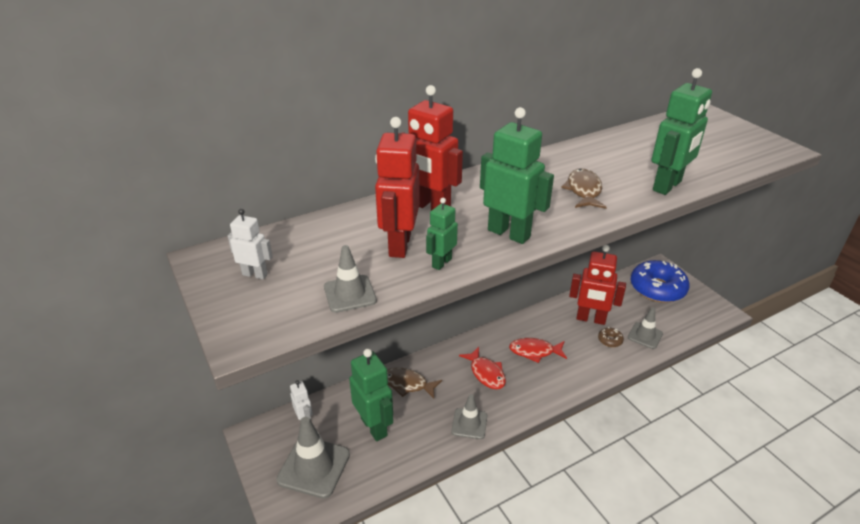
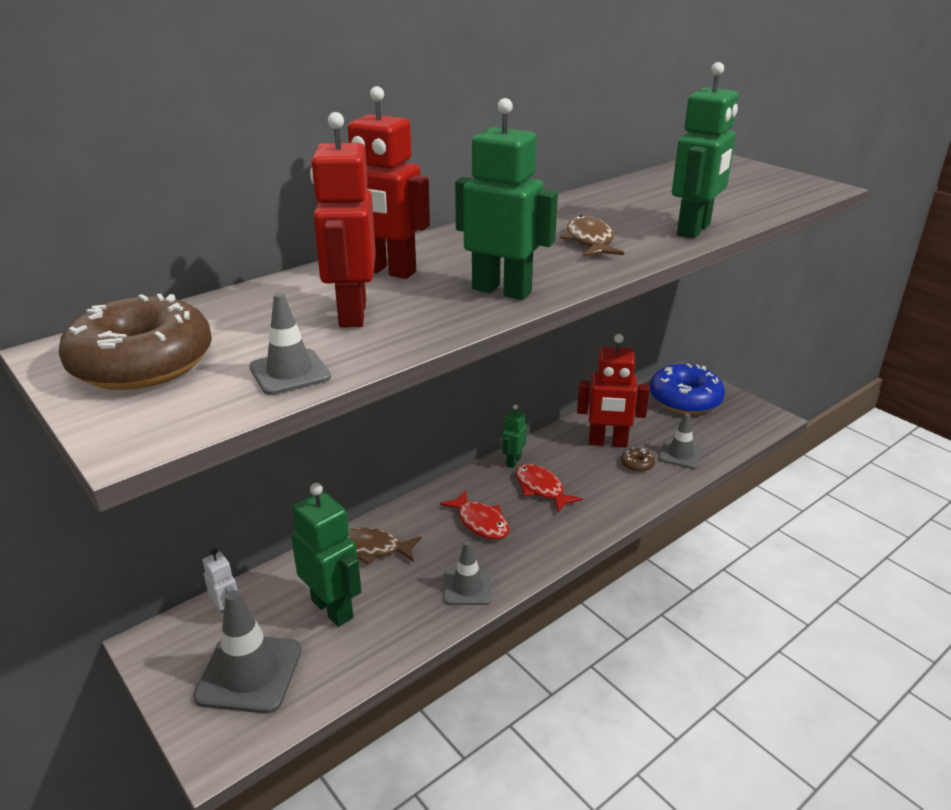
camera: 10 degrees left, 5 degrees down
white robot [228,209,273,280] -> brown donut [59,293,212,390]
green robot [426,198,458,270] -> green robot moved to [502,404,527,468]
red fish [509,338,567,363] -> red fish turned 60 degrees clockwise [515,464,583,512]

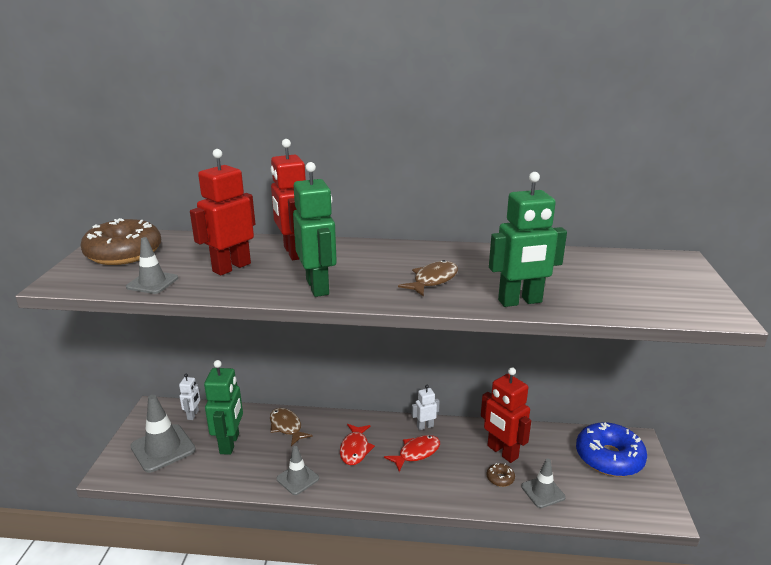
camera: 45 degrees right, 5 degrees down
green robot [502,404,527,468] -> white robot [412,385,440,430]
red fish [515,464,583,512] -> red fish turned 45 degrees clockwise [384,435,440,472]

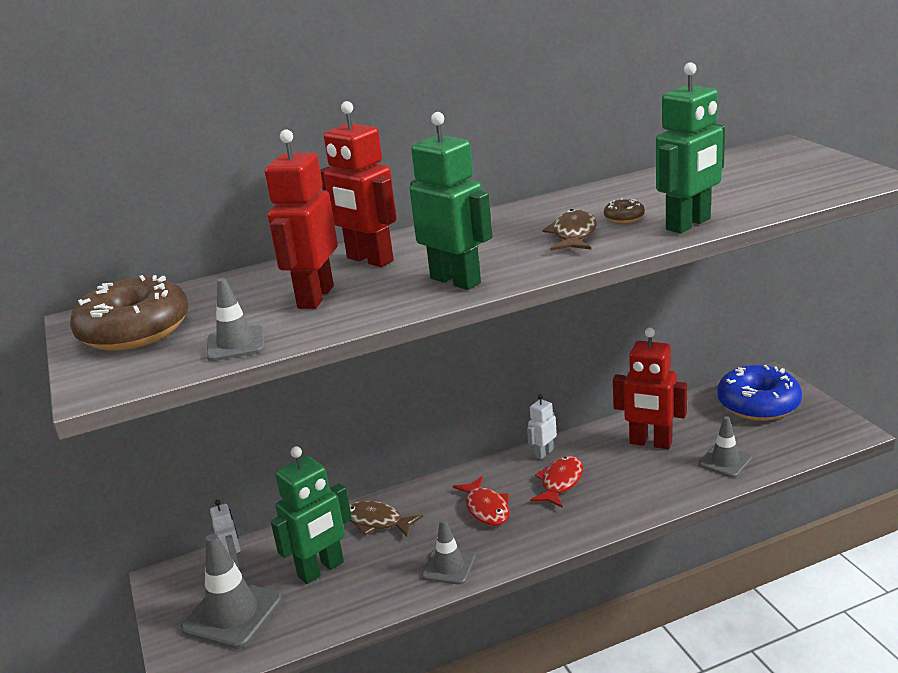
camera: 25 degrees left, 0 degrees up
green robot [204,360,243,455] -> green robot turned 75 degrees clockwise [271,446,352,584]
brown donut [487,463,515,487] -> brown donut moved to [604,198,645,223]

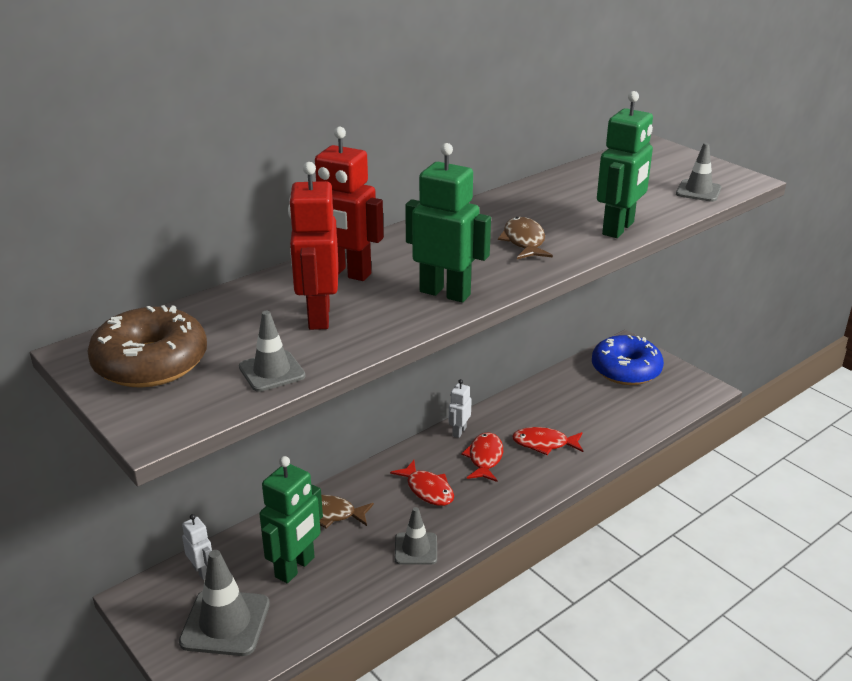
camera: 20 degrees left, 5 degrees up
brown donut [604,198,645,223] -> none
red robot [613,328,687,449] -> none
grey traffic cone [699,416,752,477] -> grey traffic cone moved to [676,143,722,202]
none -> red fish [512,427,583,455]

